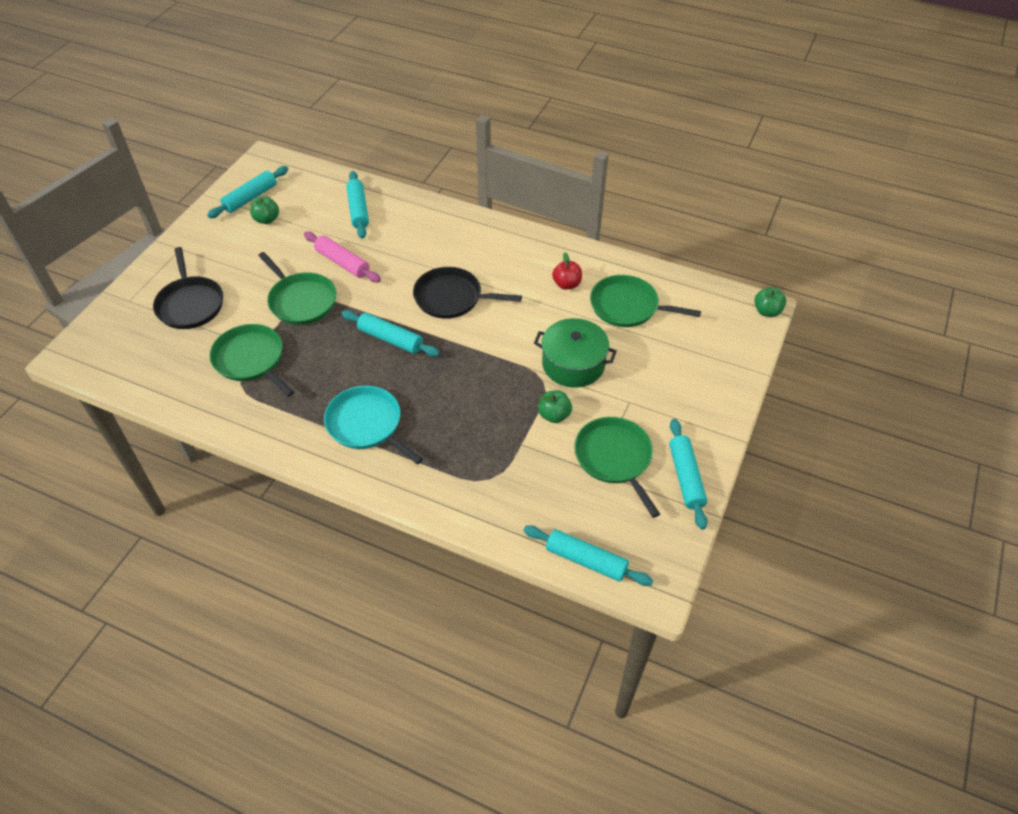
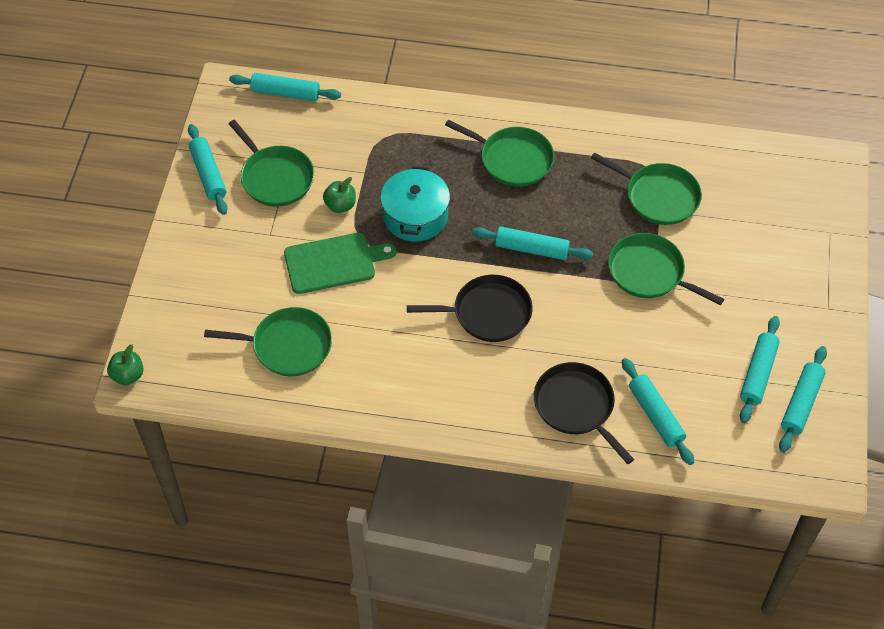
camera: 165 degrees right, 5 degrees up
black pan [153,247,223,329] -> black pan moved to [534,362,634,464]
green apple [250,196,279,224] -> turquoise rolling pin [740,316,780,423]
pink rolling pin [304,231,381,282] -> none
turquoise pan [324,386,423,465] -> green pan [445,120,554,187]
green pot [534,318,617,388] -> green cutting board [284,233,396,294]
red apple [552,252,582,290] -> none
none -> turquoise pot [380,166,450,242]

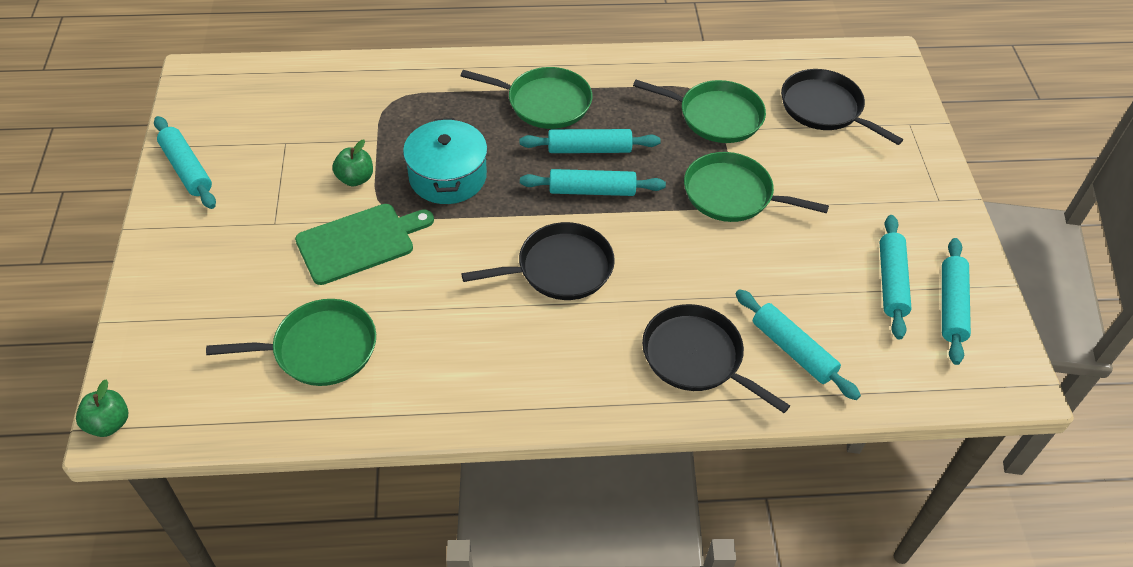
camera: 15 degrees left, 5 degrees down
turquoise rolling pin [229,73,341,101] -> turquoise rolling pin moved to [520,129,661,153]
green pan [229,120,314,207] -> none
none -> black pan [781,69,903,145]

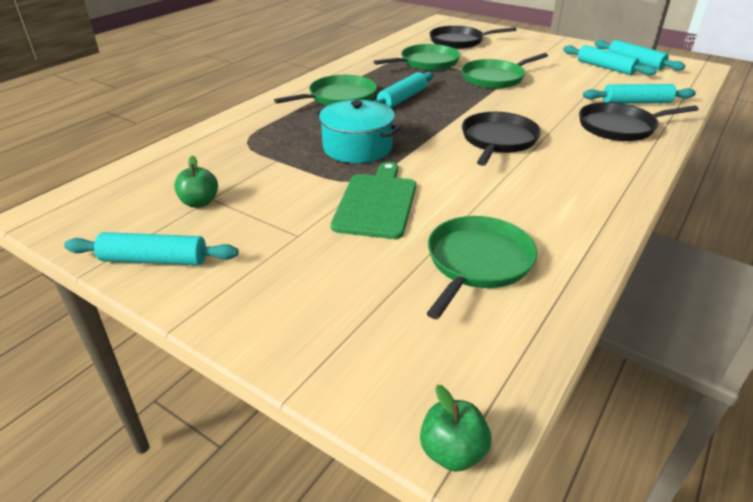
camera: 50 degrees left, 15 degrees down
green apple [332,140,373,186] -> green apple moved to [174,155,218,208]
turquoise rolling pin [520,169,666,196] -> none

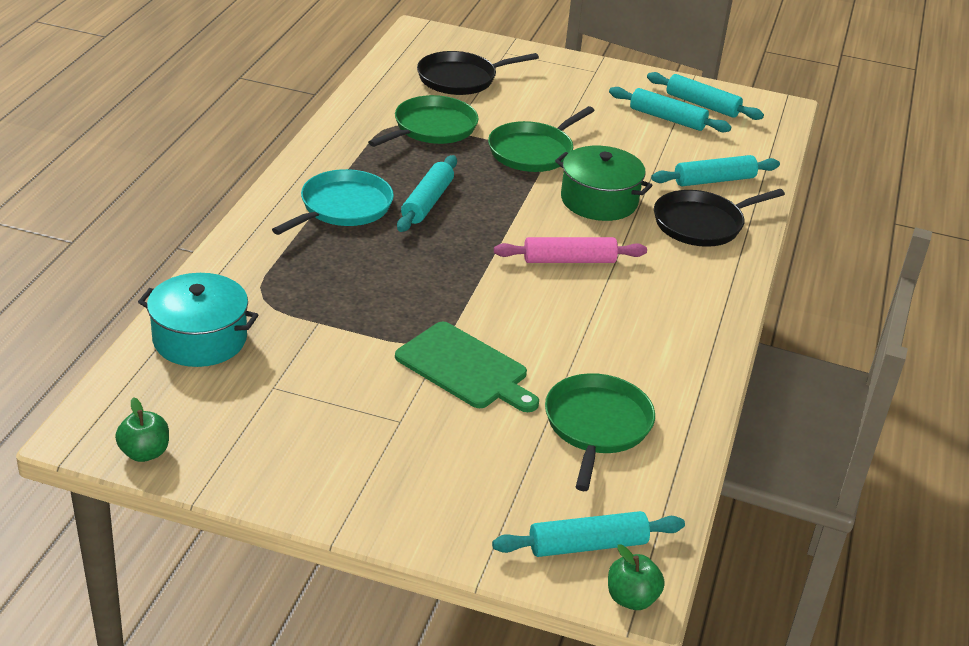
camera: 20 degrees left, 0 degrees up
turquoise rolling pin [64,232,239,265] -> turquoise rolling pin moved to [492,511,685,557]
green apple [174,155,218,208] -> green apple moved to [115,397,169,462]
green pan [274,75,377,106] -> turquoise pan [272,169,394,235]
turquoise pot [316,100,401,163] -> turquoise pot moved to [138,273,258,367]
green cutting board [331,162,416,239] -> green cutting board turned 135 degrees clockwise [395,322,539,412]
black pan [462,112,541,166] -> pink rolling pin [494,237,647,263]
none -> green pot [555,146,653,221]

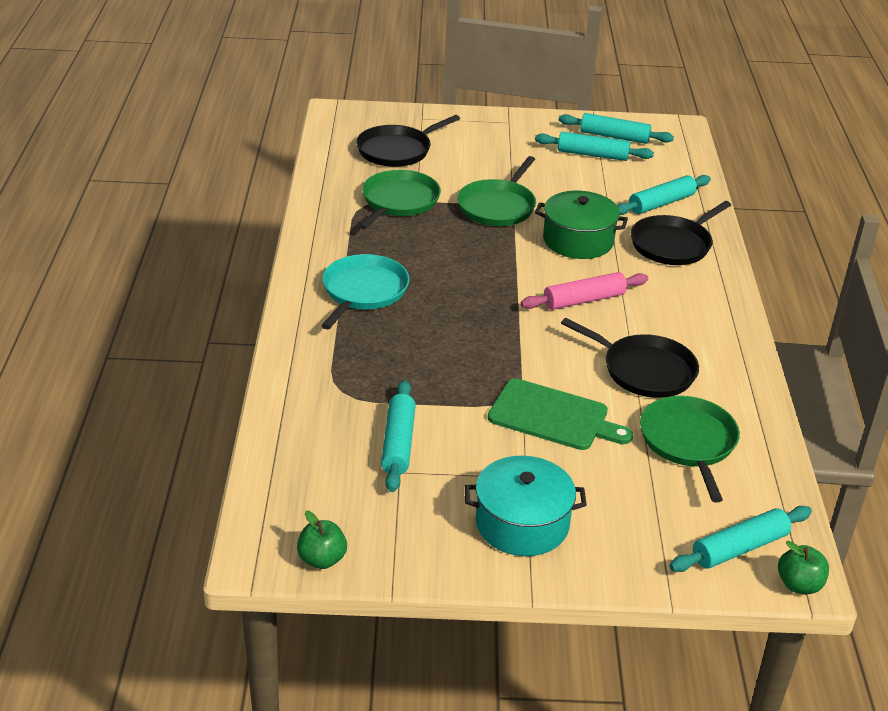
camera: 15 degrees left, 0 degrees up
turquoise pot [138,273,258,367] -> turquoise pot moved to [465,456,587,556]
turquoise rolling pin [397,155,457,232] -> turquoise rolling pin moved to [381,380,416,492]
none -> black pan [561,318,699,398]

